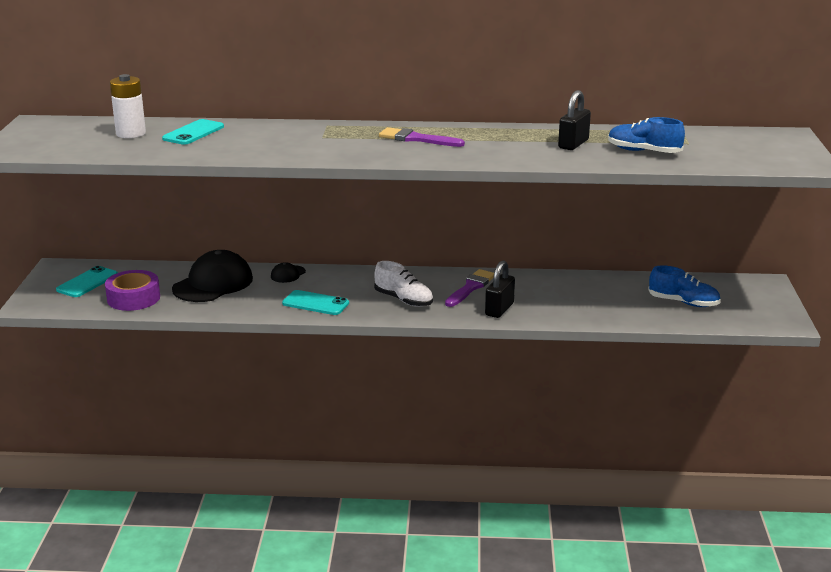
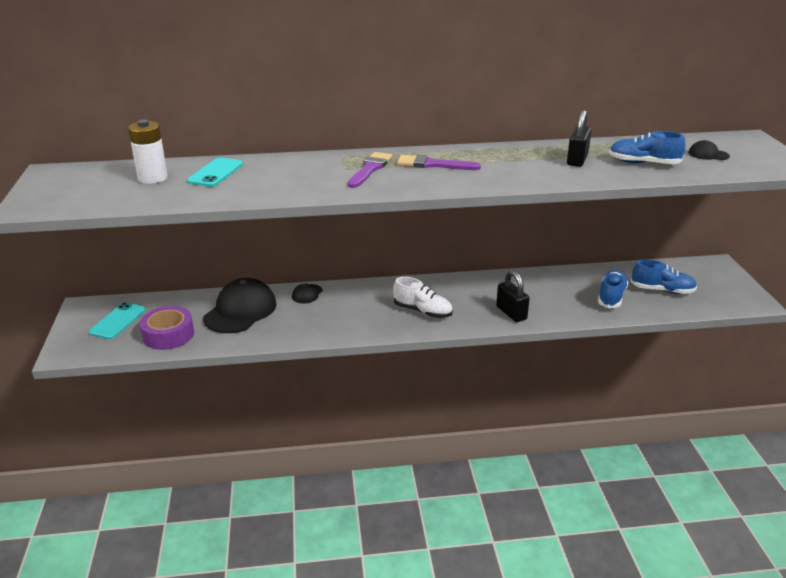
camera: 10 degrees left, 5 degrees up
turquoise phone [282,290,349,315] -> none
purple brush [445,269,494,307] -> purple brush moved to [348,152,392,188]
black padlock [485,260,515,318] -> black padlock turned 45 degrees counterclockwise [496,270,530,322]
none -> blue shoe [598,270,628,308]
none -> black cap [688,140,730,160]

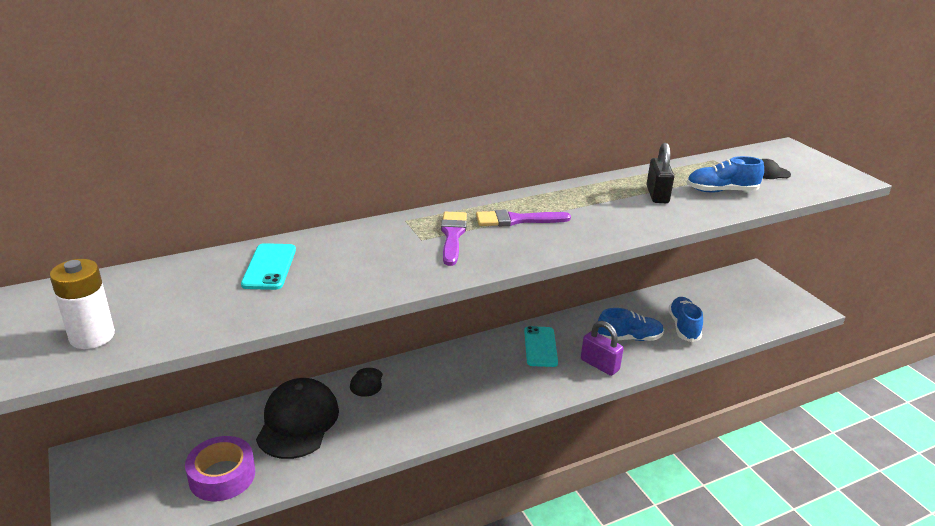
camera: 20 degrees left, 0 degrees up
turquoise phone [89,302,146,339] -> turquoise phone moved to [524,326,558,367]
white battery [128,119,168,184] -> white battery moved to [50,259,115,349]
white shoe [393,277,453,318] -> none
black padlock [496,270,530,322] -> purple padlock [581,321,624,376]
blue shoe [631,259,697,294] -> blue shoe moved to [598,308,664,341]

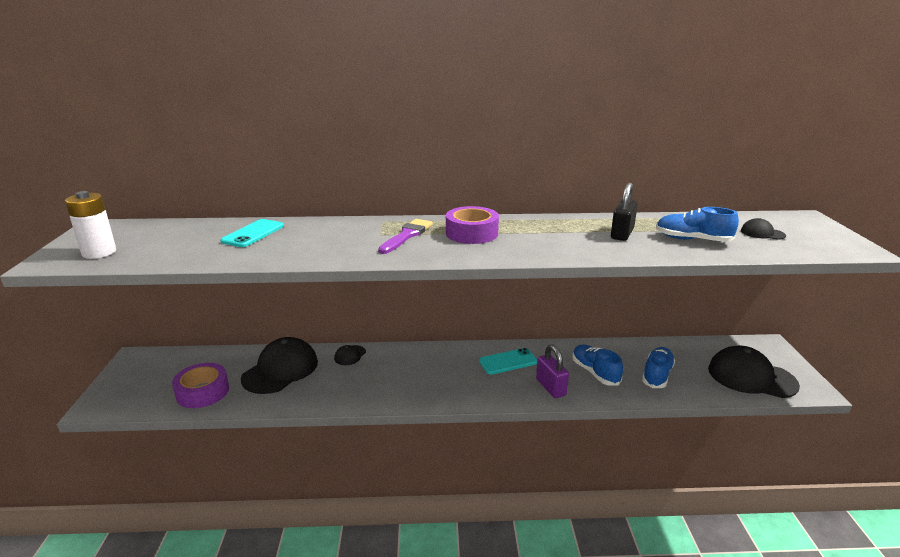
camera: 25 degrees right, 5 degrees down
purple brush [476,210,571,226] -> purple tape [446,206,499,244]
turquoise phone [524,326,558,367] -> turquoise phone turned 45 degrees clockwise [479,348,537,374]
blue shoe [598,308,664,341] -> blue shoe turned 135 degrees counterclockwise [572,344,623,386]
none -> black cap [708,346,800,398]

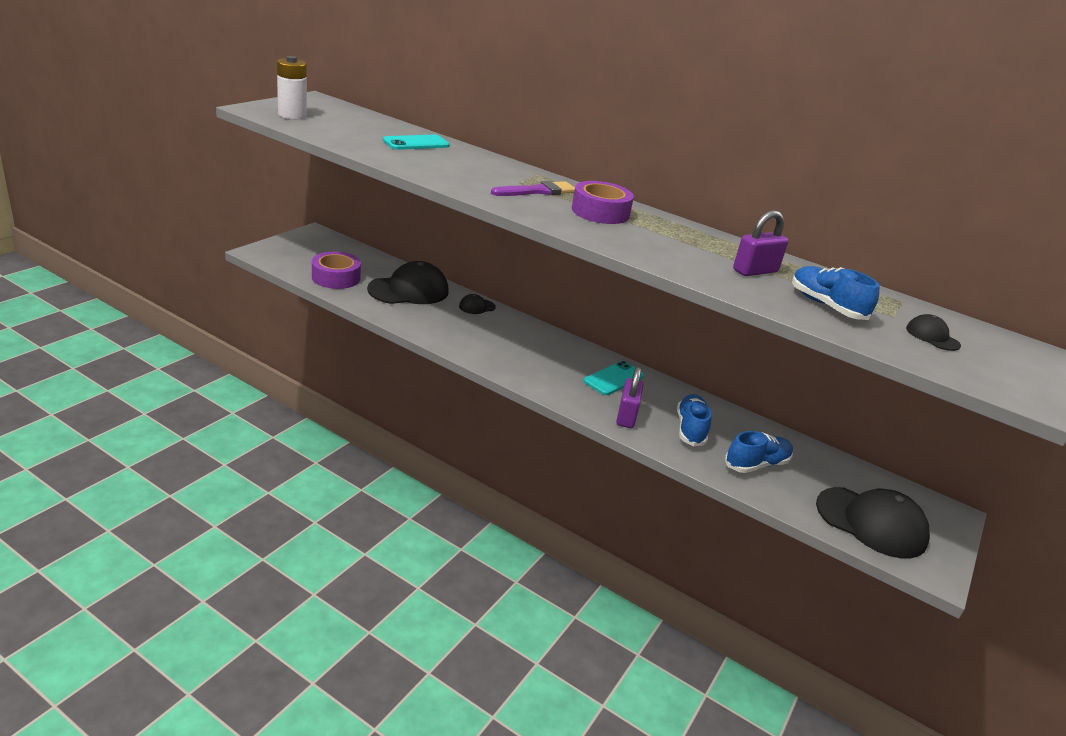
camera: 30 degrees right, 5 degrees up
turquoise phone [479,348,537,374] -> turquoise phone turned 60 degrees counterclockwise [584,361,644,395]
black padlock [611,183,638,241] -> purple padlock [733,210,788,276]
black cap [708,346,800,398] -> black cap turned 150 degrees clockwise [816,487,930,558]

